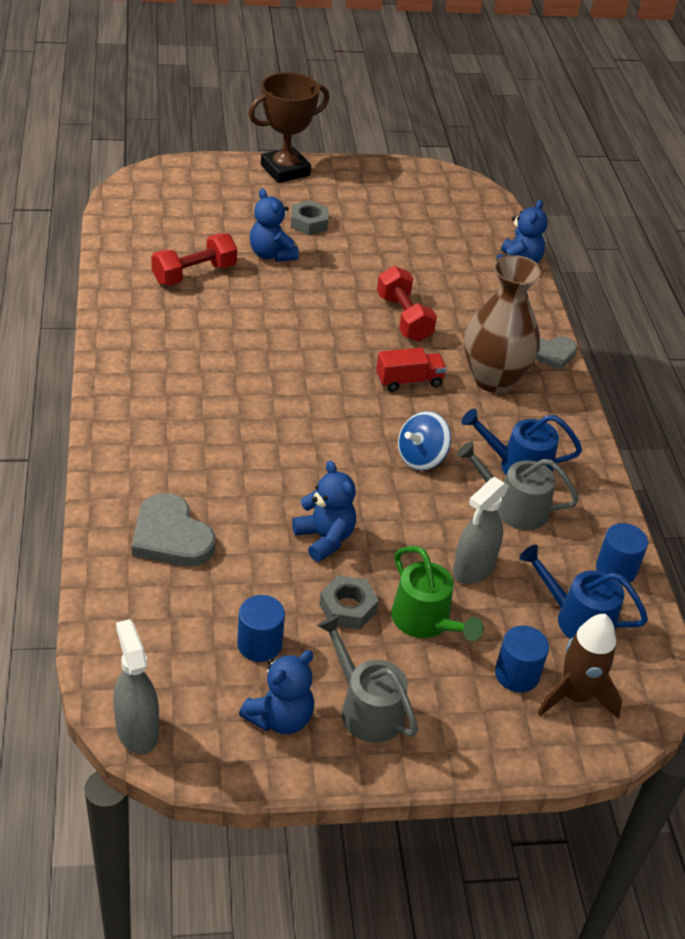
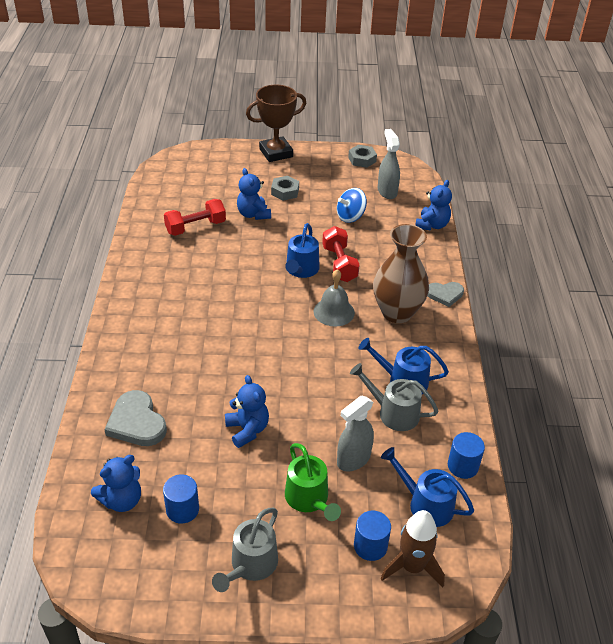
camera: 10 degrees right, 0 degrees up
grey spray bottle [113,619,159,755] -> grey spray bottle moved to [378,129,400,199]
blue teddy bear [239,650,314,734] -> blue teddy bear moved to [91,455,141,512]
grey watering can [317,615,418,743] -> grey watering can turned 120 degrees counterclockwise [212,508,278,592]
grey nut [319,575,379,630] -> grey nut moved to [348,145,377,168]
red truck [376,347,447,392] -> grey bell [313,269,355,327]
blue spinning top [398,411,451,471] -> blue spinning top moved to [337,188,367,223]
none -> blue watering can [285,223,320,278]

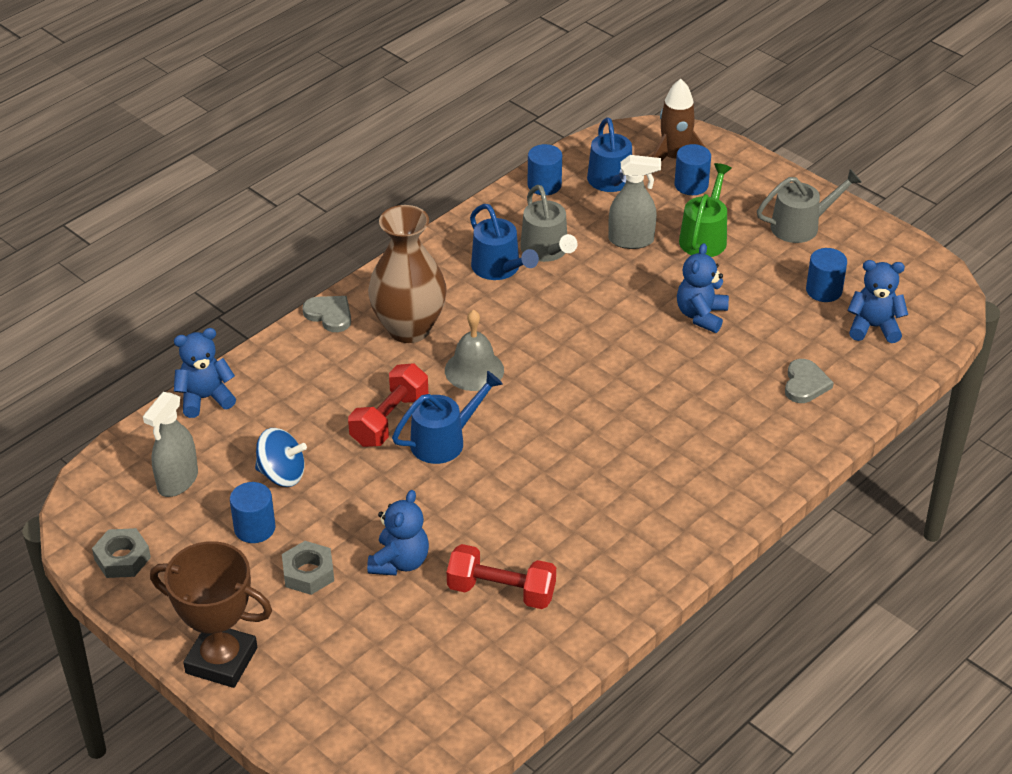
camera: 135 degrees left, 0 degrees up
grey heart [104,390,167,446] -> grey heart [785,359,834,403], size x0.65
none -> blue cylinder [230,482,275,543]

